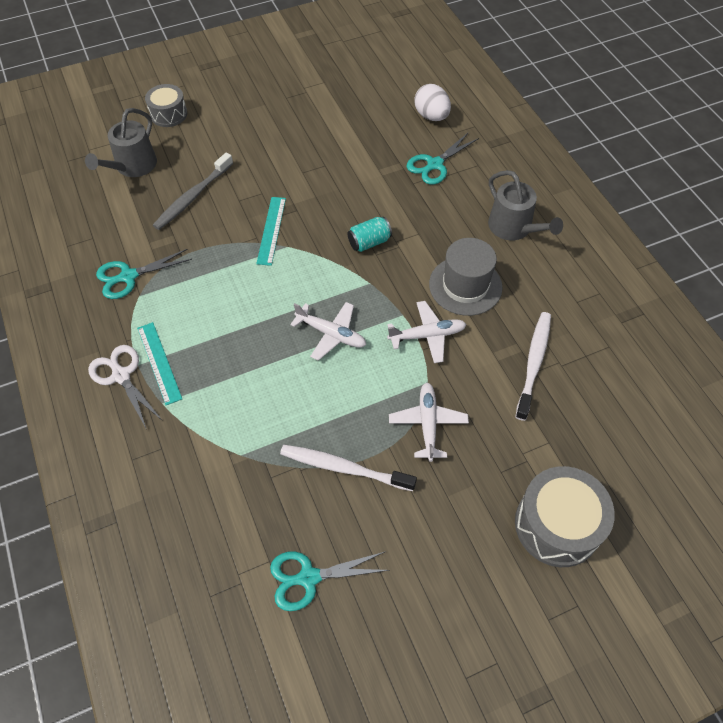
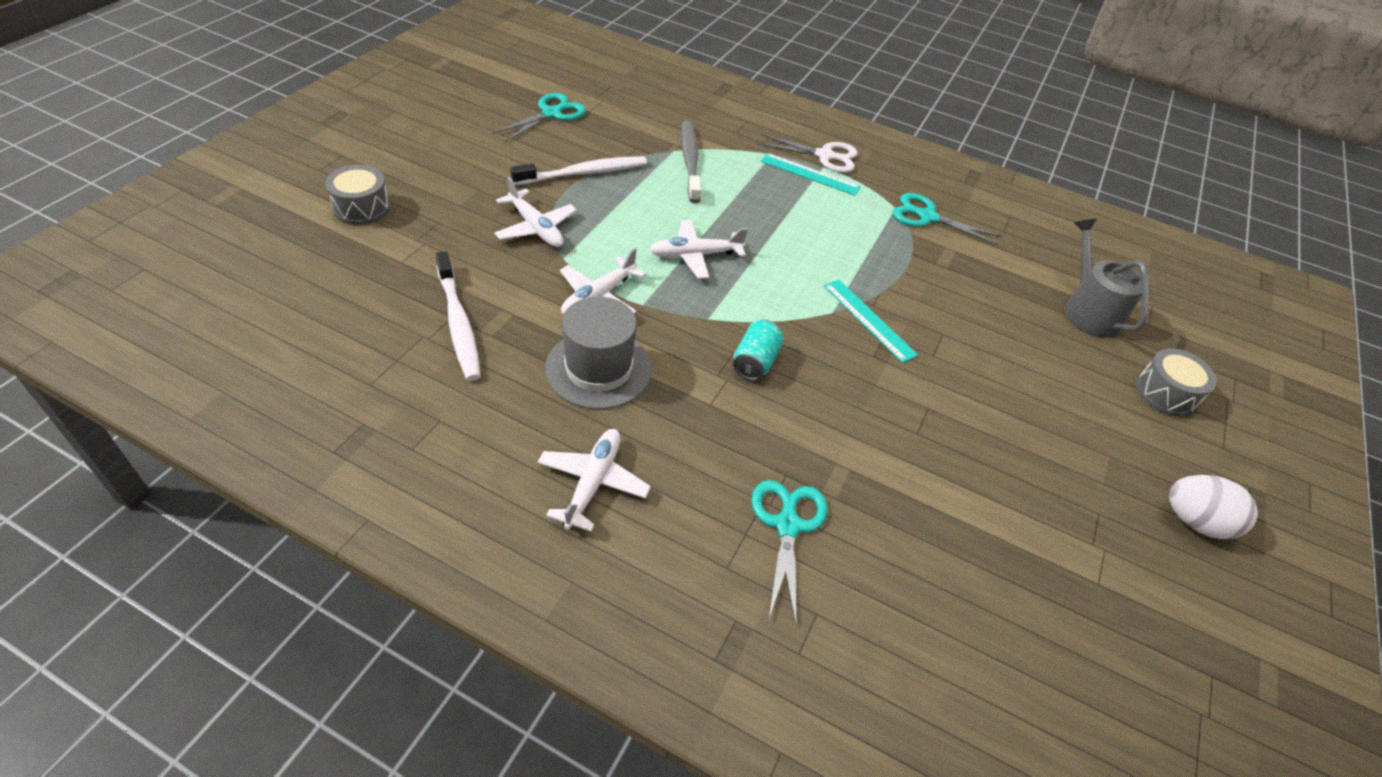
camera: 135 degrees right, 10 degrees down
turquoise scissors [96,249,192,299] -> turquoise scissors turned 90 degrees counterclockwise [893,193,1002,246]
grey toothbrush [153,152,233,230] -> grey toothbrush moved to [681,121,701,203]
white egg [414,84,451,121] -> white egg moved to [1169,475,1258,539]
grey watering can [488,170,563,240] -> white plane [538,429,651,531]
grey drum [515,466,615,567] -> grey drum [325,165,390,225], size x0.62

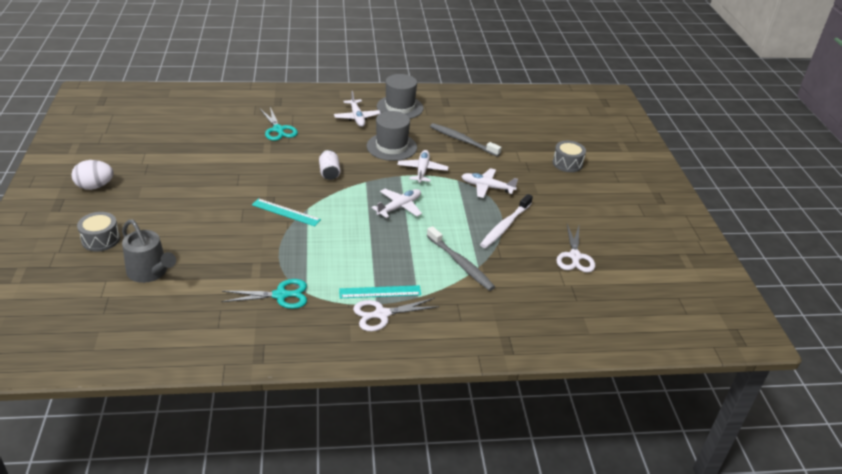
camera: 150 degrees right, 10 degrees down
white toothbrush [435,251,481,381] -> grey toothbrush [430,123,502,157]
turquoise scissors [493,93,586,142] -> white scissors [556,224,595,273]
turquoise can [733,320,784,380] -> white can [319,150,341,180]
none -> grey hat [377,74,424,119]

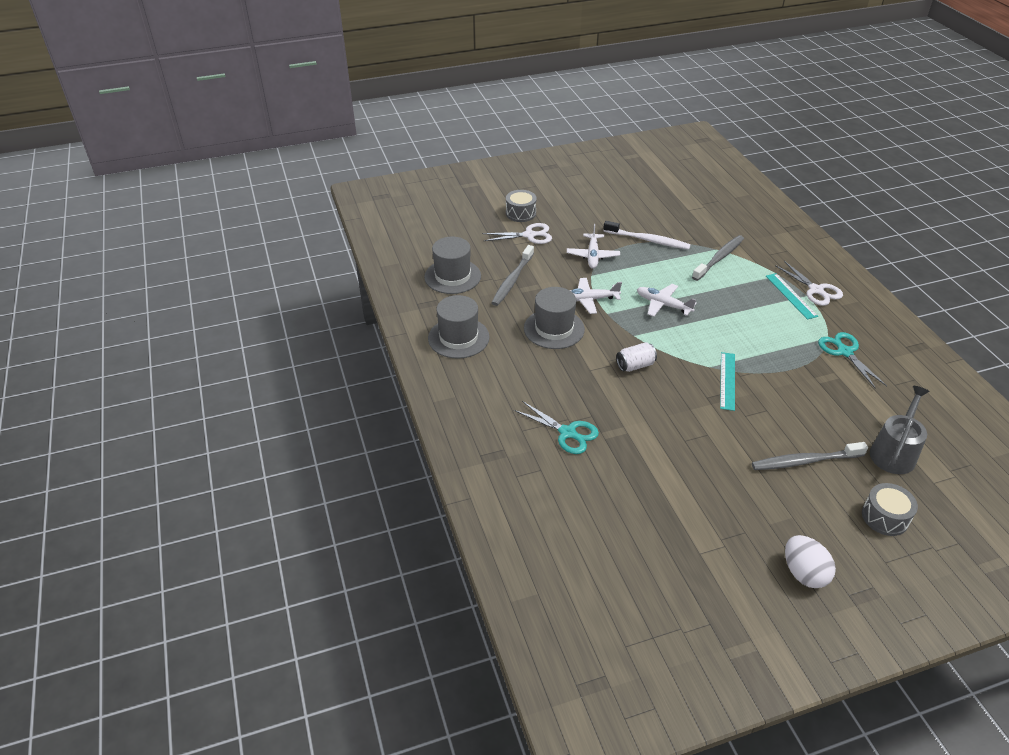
camera: 100 degrees left, 5 degrees up
turquoise scissors [260,107,298,141] -> turquoise scissors turned 75 degrees clockwise [514,401,599,454]
white plane [334,91,381,127] -> none
white scissors [556,224,595,273] -> white scissors moved to [482,223,552,244]
none -> grey hat [424,237,481,294]
none -> grey toothbrush [752,442,868,470]

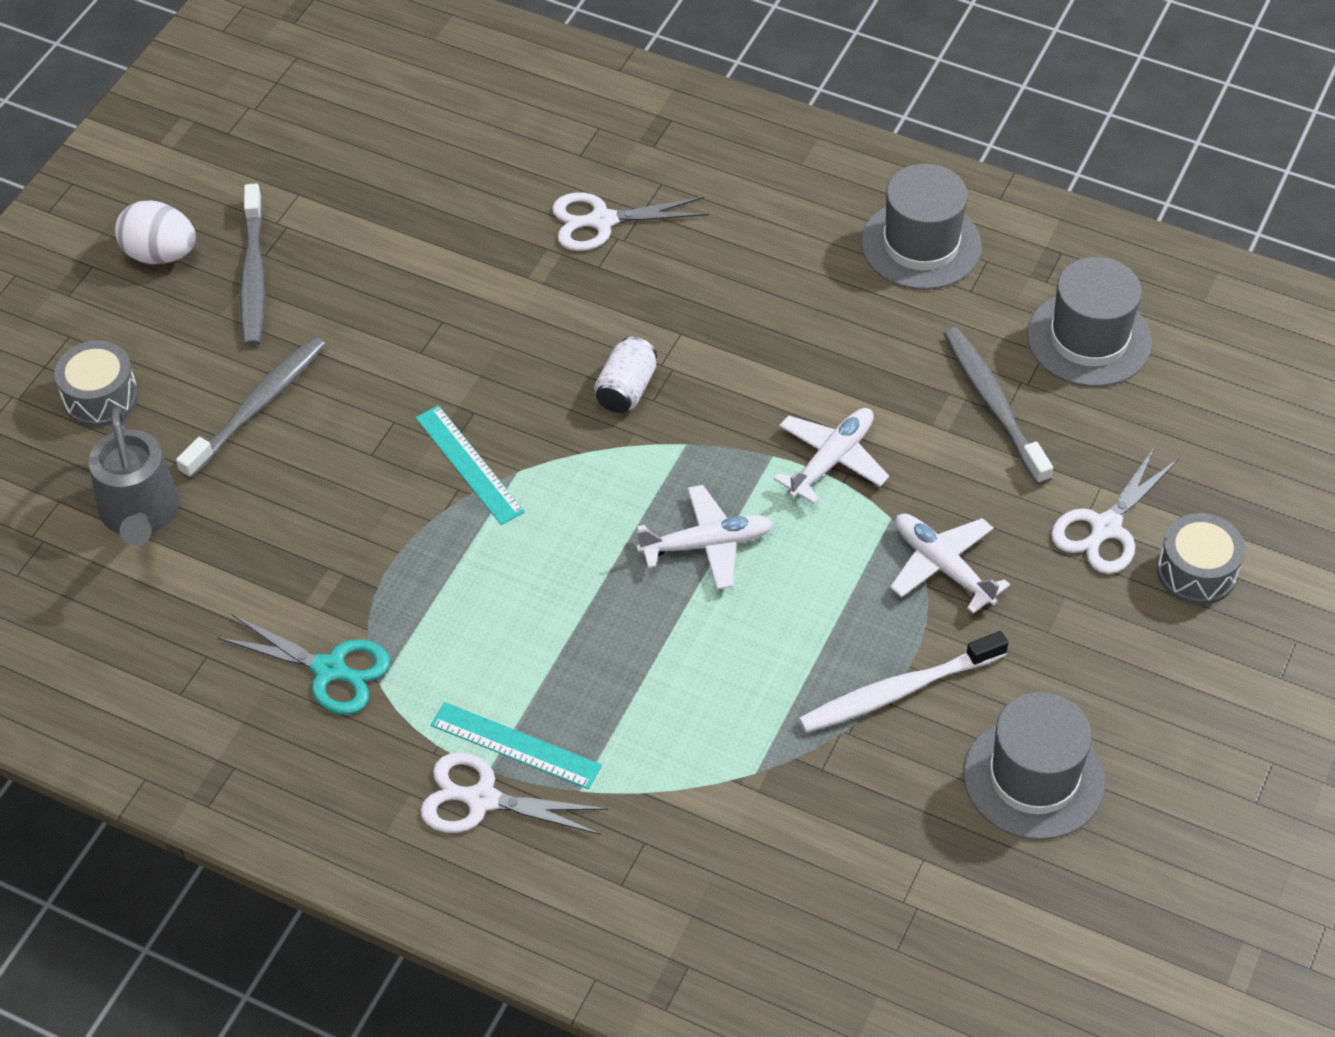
camera: 135 degrees right, 10 degrees up
turquoise scissors [514,401,599,454] -> white scissors [552,192,709,251]
grey hat [524,287,585,349] -> grey hat moved to [963,692,1105,840]
grey toothbrush [692,235,744,281] -> grey toothbrush moved to [240,184,265,347]

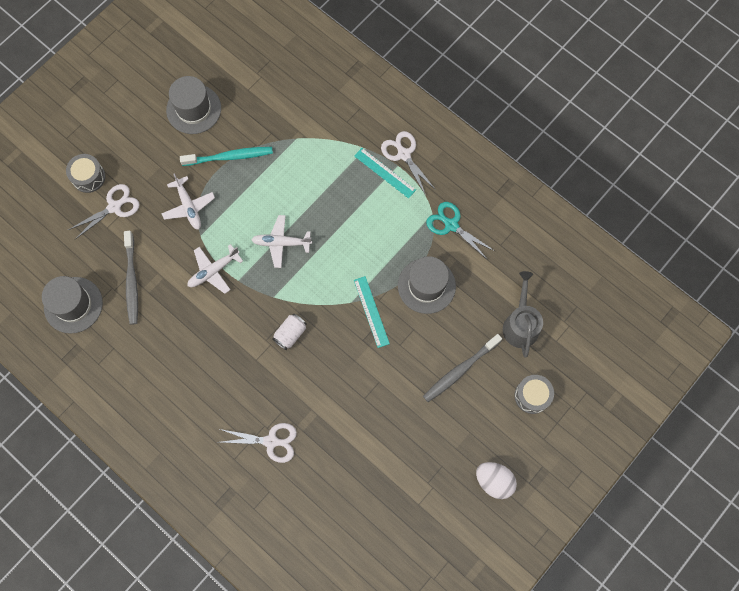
camera: 165 degrees left, 20 degrees up
grey toothbrush [240,184,265,347] -> none
white scissors [420,752,608,835] -> white scissors turned 150 degrees counterclockwise [381,131,436,195]
white toothbrush [798,631,1008,733] -> turquoise toothbrush [180,147,273,166]
grey hat [861,164,982,290] -> grey hat moved to [398,256,456,314]

